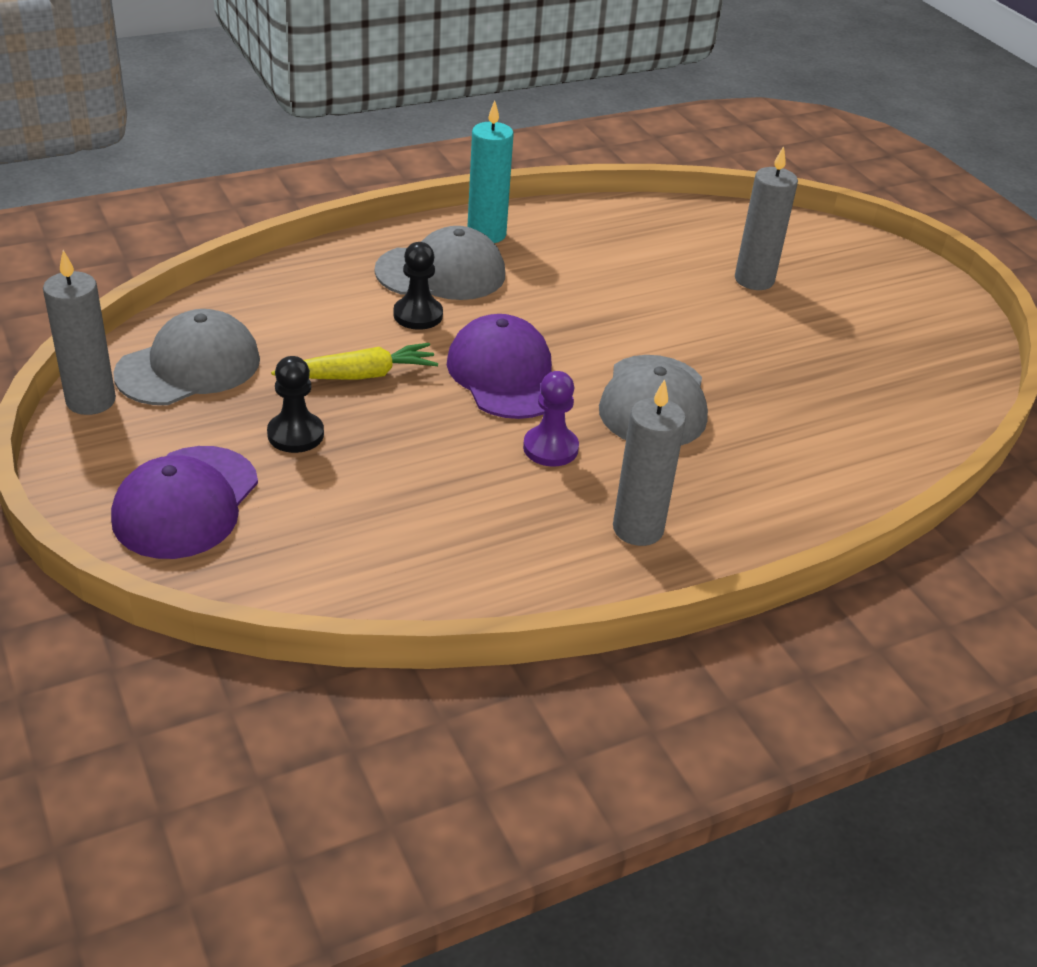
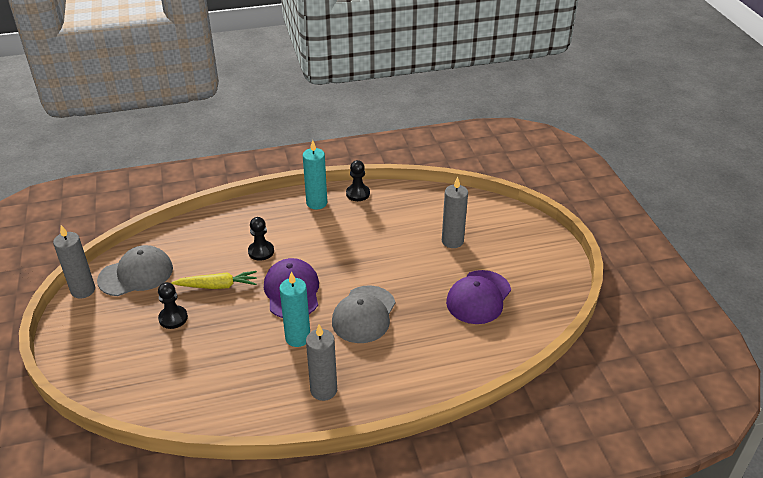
camera: 15 degrees right, 0 degrees up
purple cap [111,446,258,559] -> purple cap moved to [446,270,511,324]
grey cap [374,226,505,300] -> none
purple pawn [523,371,579,467] -> turquoise candle [279,272,310,347]
none -> black pawn [346,160,370,201]

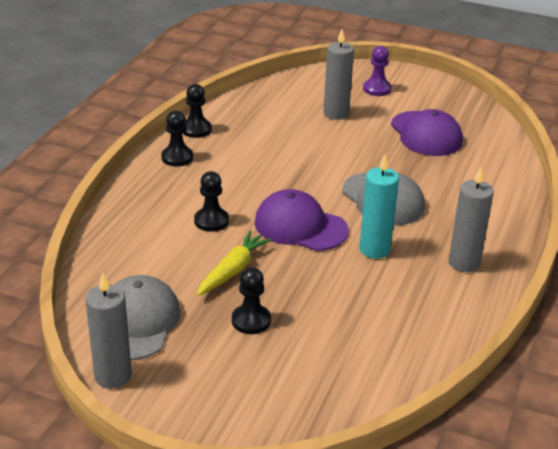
camera: 55 degrees left, 5 degrees down
turquoise candle [303,140,327,209] -> black pawn [161,111,193,166]
none -> purple pawn [363,46,392,96]

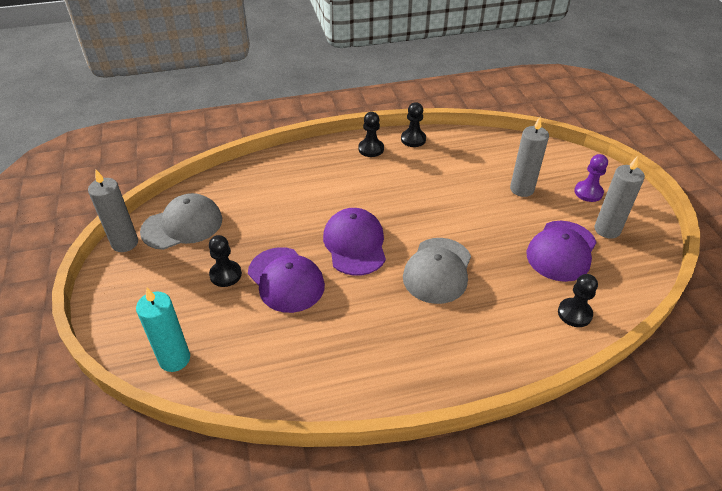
camera: 55 degrees right, 10 degrees up
black pawn [194,171,229,232] -> black pawn moved to [558,274,598,327]
yellow carrot [197,230,272,296] -> none
turquoise candle [359,155,399,259] -> turquoise candle moved to [136,287,190,372]
grey candle [449,167,494,272] -> grey candle moved to [594,156,645,239]
none -> purple cap [248,247,325,313]

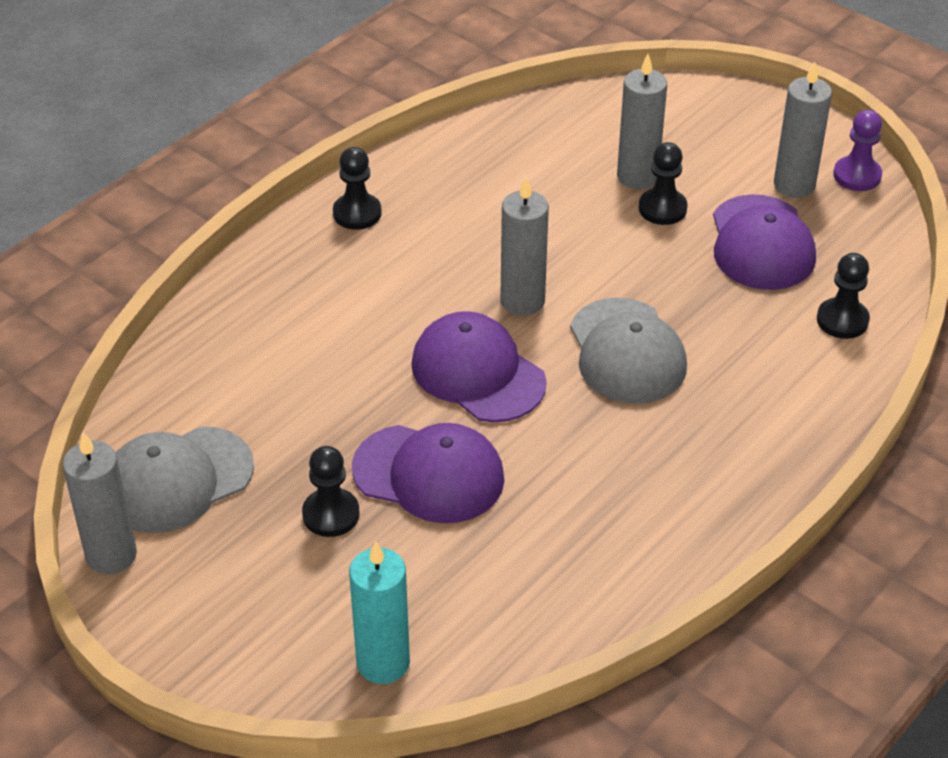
camera: 35 degrees left, 0 degrees up
grey cap [140,193,222,250] -> grey cap turned 150 degrees counterclockwise [115,426,254,533]
black pawn [401,102,426,147] -> black pawn moved to [639,142,688,225]
purple pawn [574,154,608,202] -> purple pawn moved to [833,110,882,191]
none -> grey candle [500,177,549,316]

